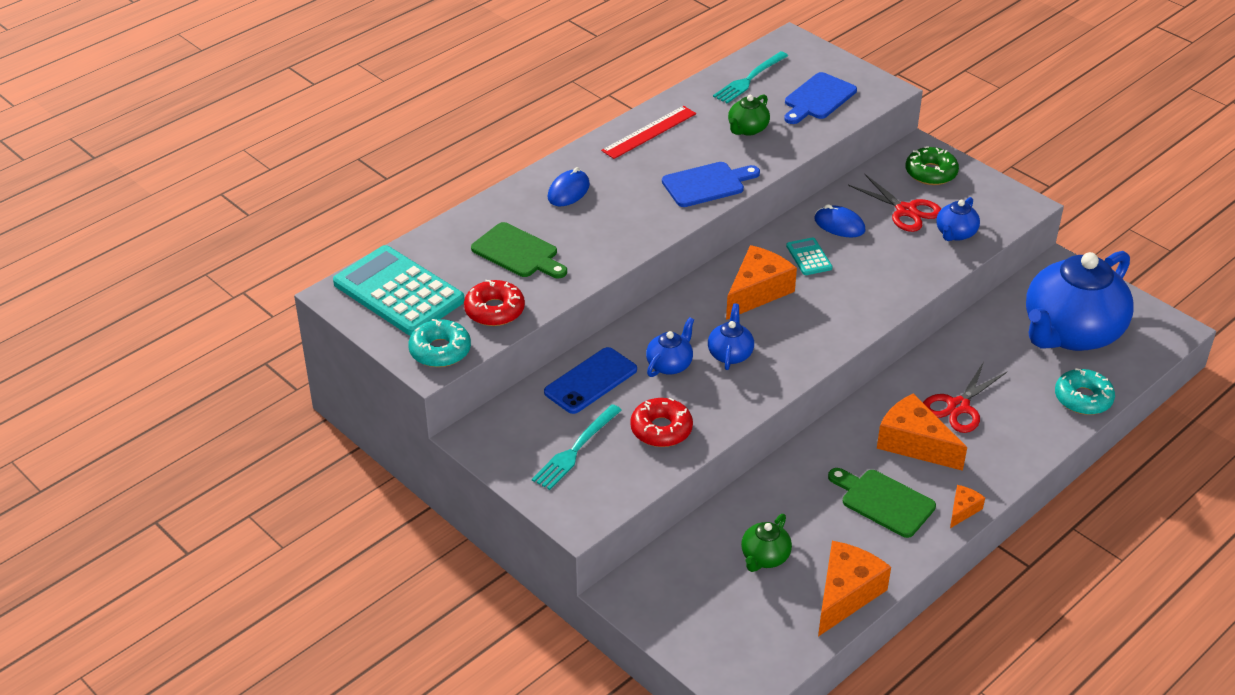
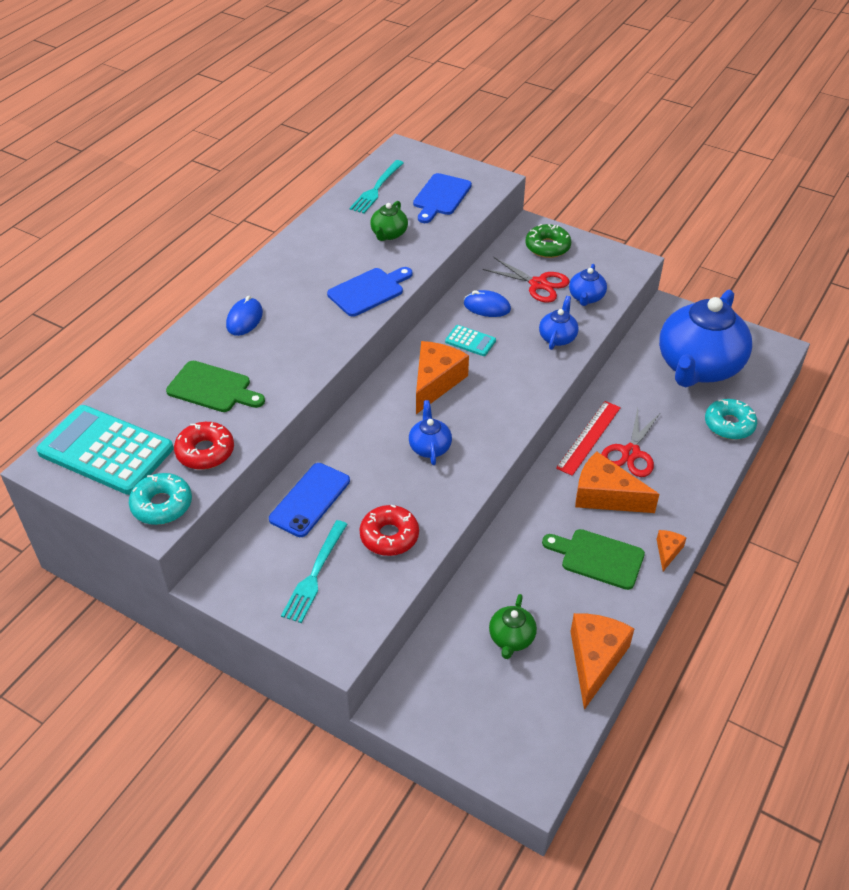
camera: 15 degrees left, 5 degrees up
red ruler [601,106,696,159] -> red ruler moved to [556,401,621,476]
blue teapot [646,317,694,377] -> blue teapot moved to [539,296,579,350]
turquoise calculator [786,237,833,275] -> turquoise calculator turned 150 degrees clockwise [445,325,496,356]

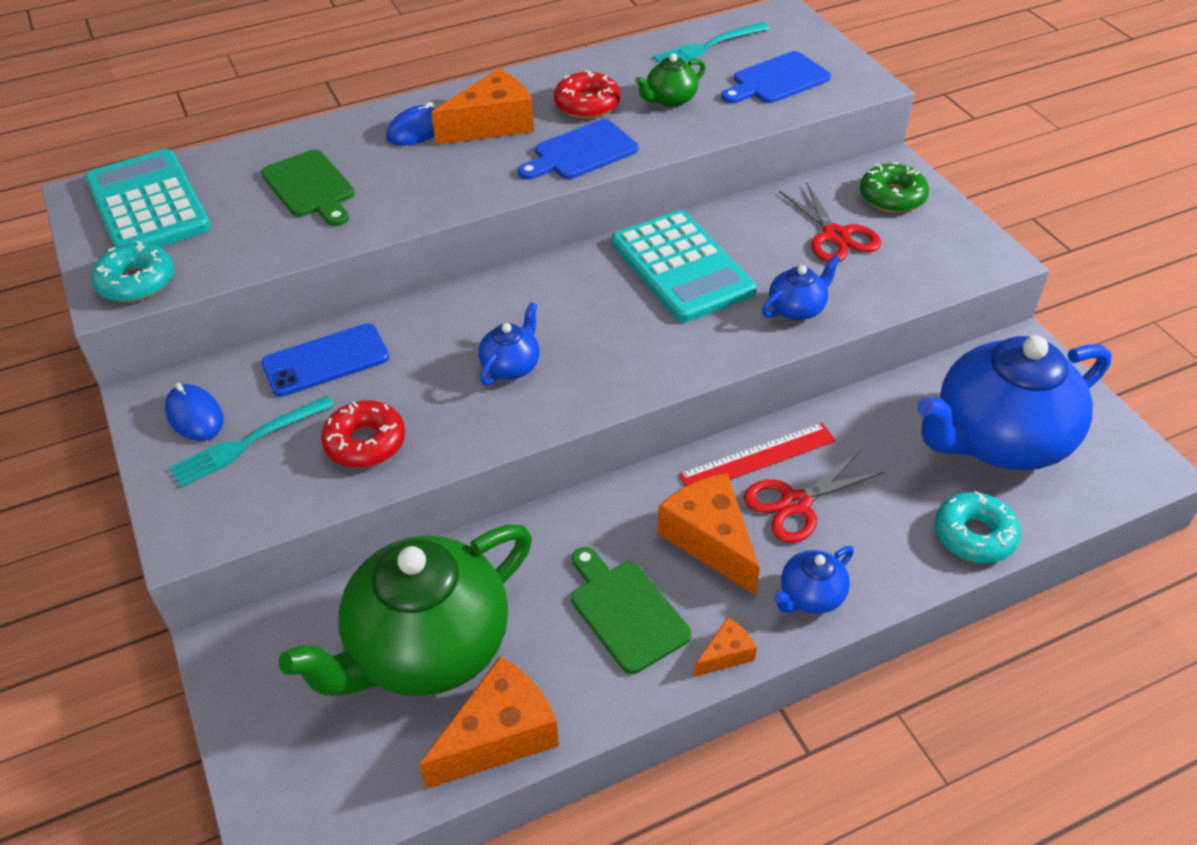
camera: 35 degrees right, 0 degrees up
red donut [174,422,234,470] -> red donut moved to [554,70,620,119]
blue cutting board [327,267,412,317] -> blue cutting board turned 150 degrees clockwise [518,119,638,180]
orange cheese [416,341,469,414] -> orange cheese moved to [431,69,534,145]
turquoise calculator [445,325,496,356] -> turquoise calculator [612,210,756,323], size x2.24
blue mouse [464,290,511,317] -> blue mouse moved to [165,383,224,441]
green teapot [489,594,537,659] -> green teapot [278,525,532,696], size x2.36
blue teapot [569,264,607,306] -> blue teapot moved to [774,546,854,614]

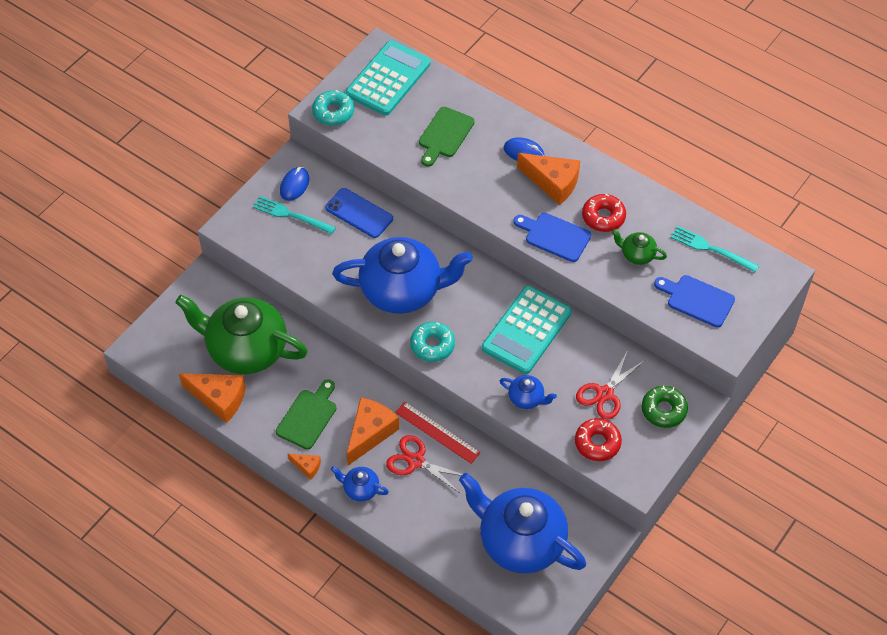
camera: 60 degrees right, 10 degrees up
red donut [321,400,405,468] -> red donut moved to [575,418,622,461]
blue teapot [478,302,540,385] -> blue teapot [332,237,473,314], size x2.36
turquoise donut [935,491,1021,563] -> turquoise donut moved to [410,322,455,362]

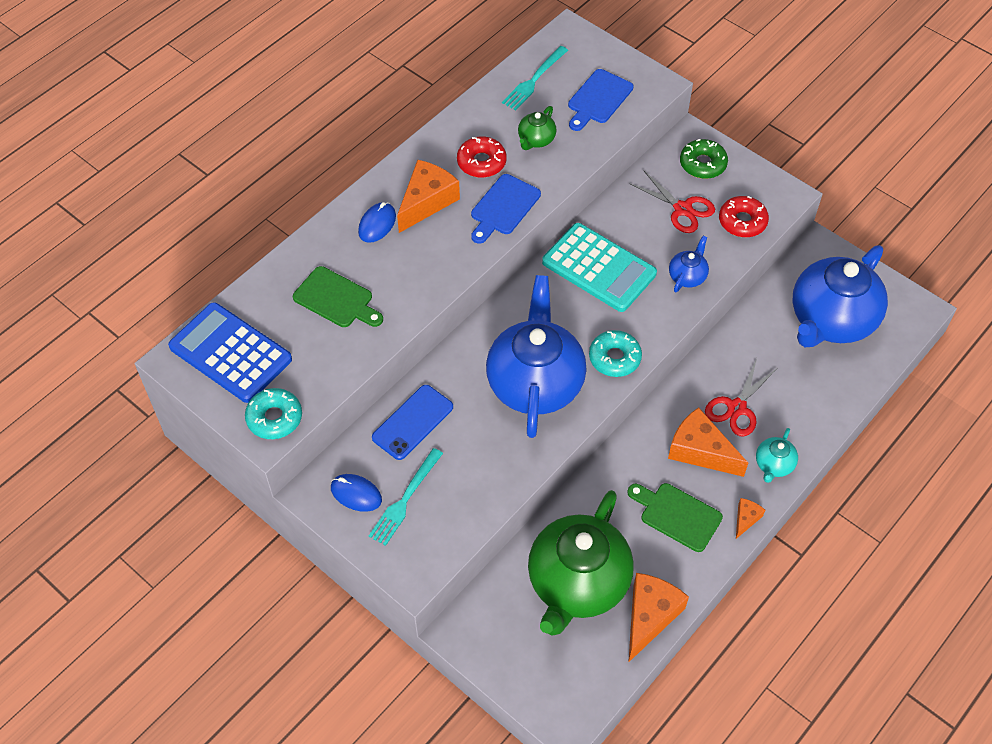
camera: 85 degrees left, 0 degrees up
blue teapot [331,466,389,502] -> turquoise teapot [756,428,798,483]
turquoise calculator [346,41,431,116] -> blue calculator [168,302,292,403]
red ruler [395,402,481,464] -> none

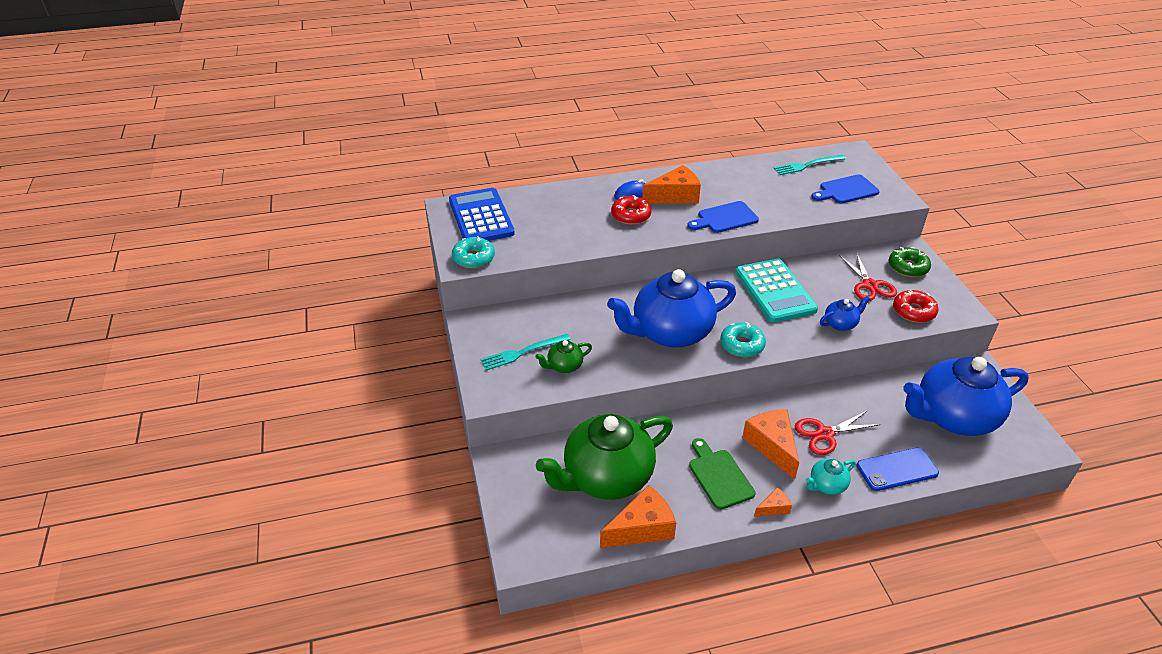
camera: 35 degrees right, 15 degrees down
green cutting board [293,266,383,327] -> none
blue mouse [331,474,382,512] -> none
blue phone [372,385,453,460] -> blue phone moved to [857,448,939,491]
red donut [457,137,507,178] -> red donut moved to [611,195,652,225]
blue teapot [486,275,586,438] -> blue teapot turned 150 degrees counterclockwise [607,269,736,347]
green teapot [518,106,556,150] -> green teapot moved to [535,340,592,373]

